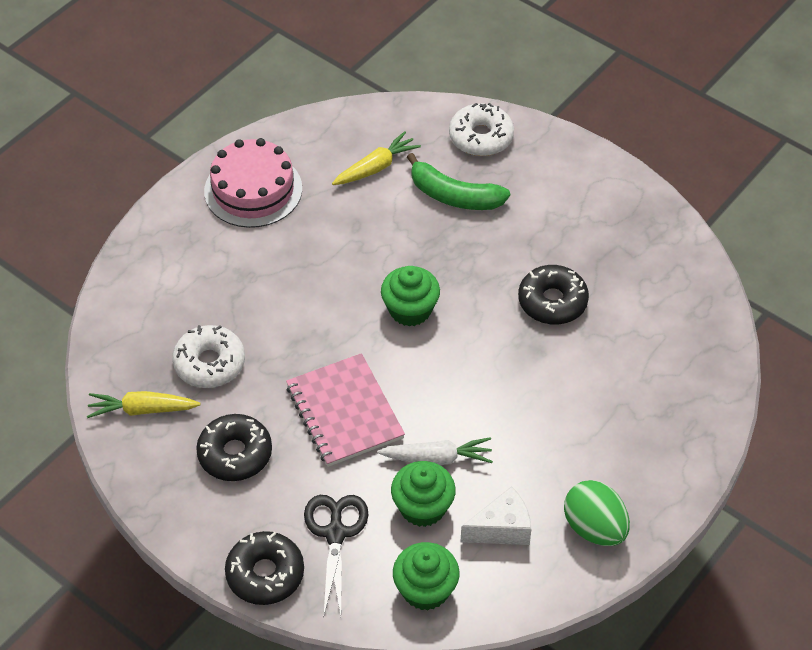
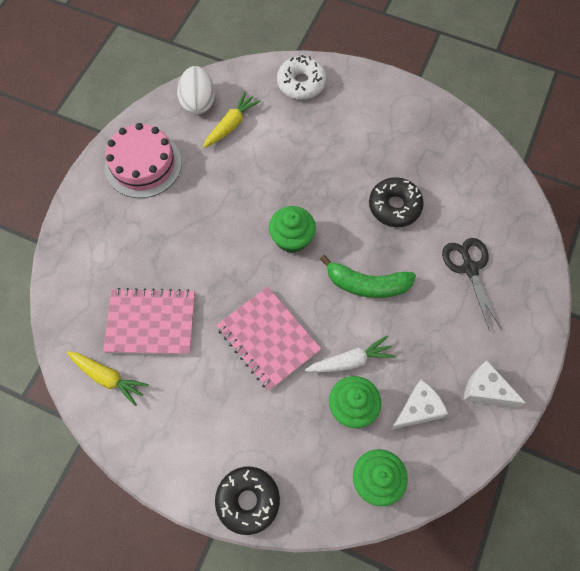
camera: 15 degrees left, 15 degrees up
yellow carrot [87,391,201,418] -> yellow carrot turned 135 degrees counterclockwise [67,351,149,406]
white donut [172,325,245,388] -> pink notebook [103,288,195,355]
black donut [196,414,272,481] -> none
black scissors [304,495,369,616] -> black scissors moved to [442,238,501,331]
green banana [407,153,510,210] -> green banana moved to [320,255,416,298]
green egg [564,480,630,546] -> white cheese [463,360,526,408]
none -> white egg [177,66,215,114]

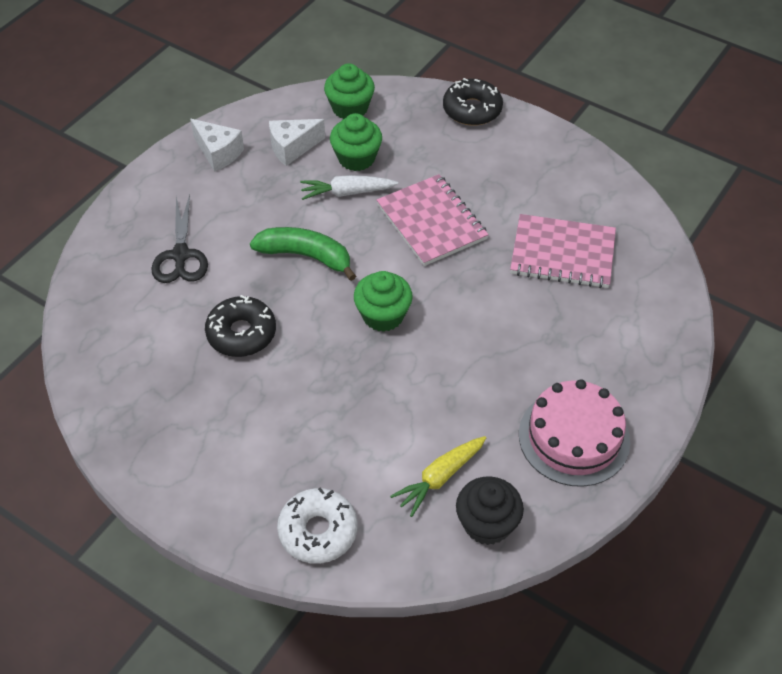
camera: 170 degrees left, 15 degrees down
yellow carrot [67,351,149,406] -> none
white egg [177,66,215,114] -> black cupcake [456,476,524,545]

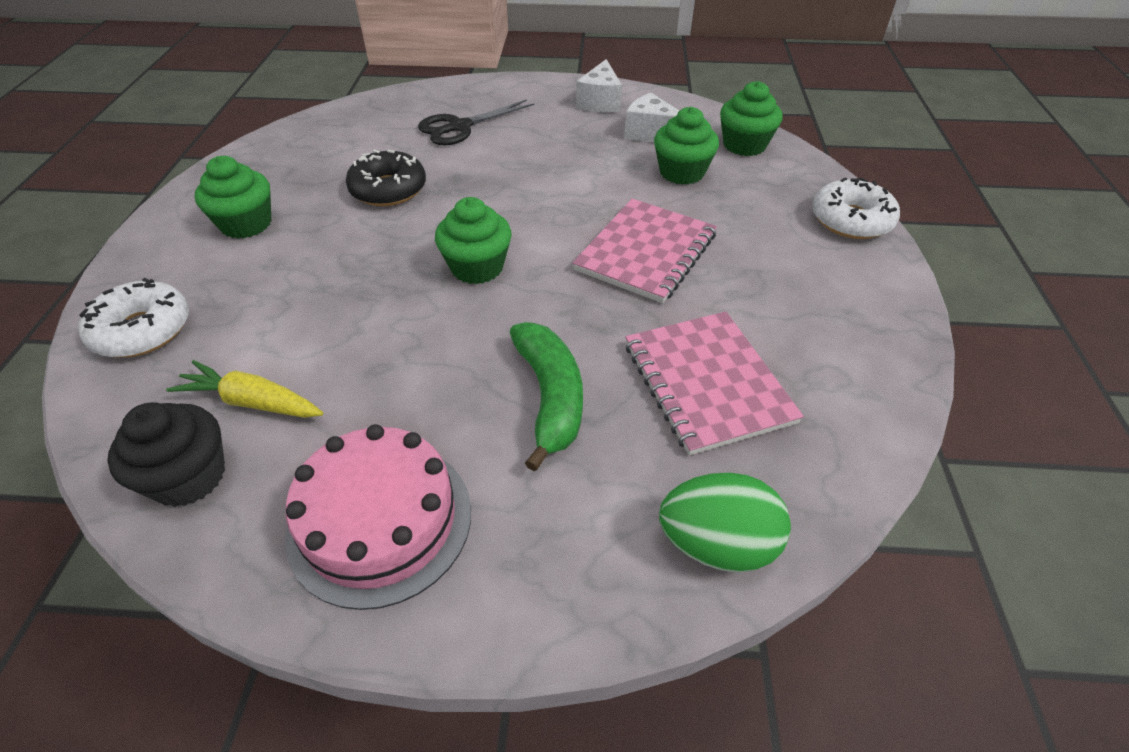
camera: 60 degrees right, 5 degrees down
green banana [250,227,356,281] -> green banana moved to [510,322,583,472]
white carrot [300,175,398,200] -> none
black donut [443,78,503,126] -> white donut [812,177,900,239]
none -> green cupcake [195,156,271,239]
none -> green egg [659,473,791,572]

